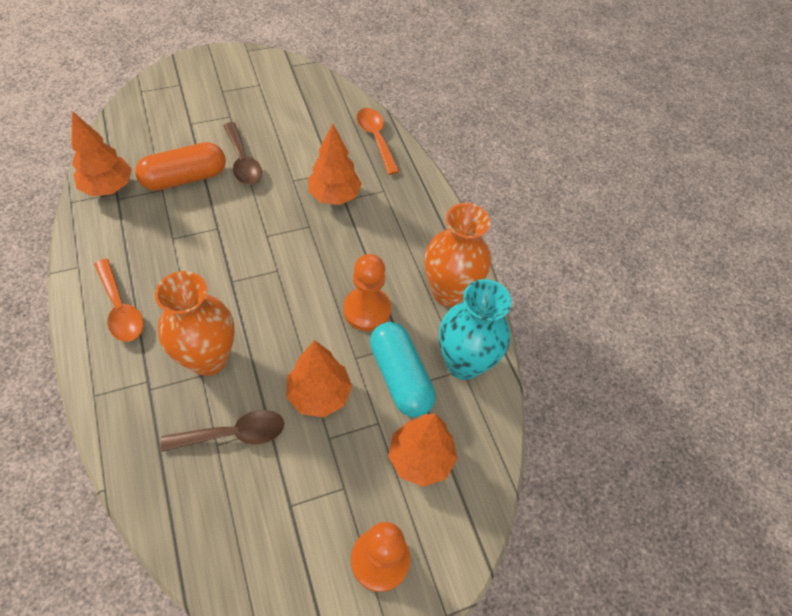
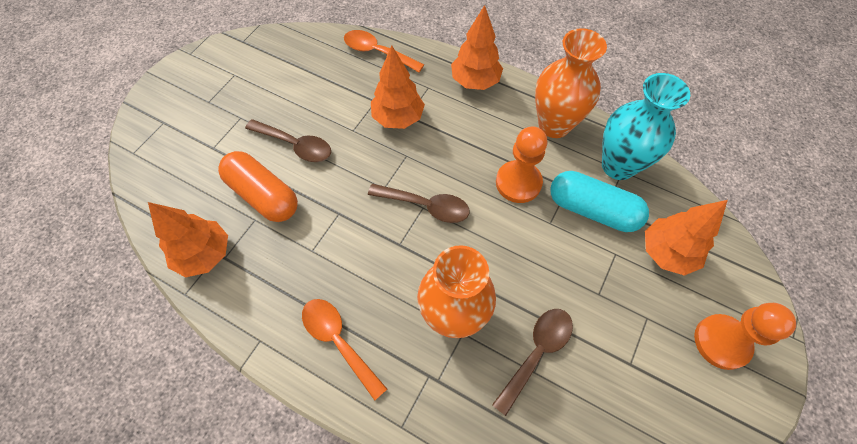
camera: 35 degrees left, 5 degrees up
orange spoon [94,259,143,342] -> orange spoon turned 150 degrees counterclockwise [302,299,387,400]
orange capsule [135,142,226,191] -> orange capsule turned 75 degrees counterclockwise [218,151,298,222]
orange tree [286,340,352,418] -> orange tree moved to [451,5,503,90]
none -> brown spoon [368,184,470,223]

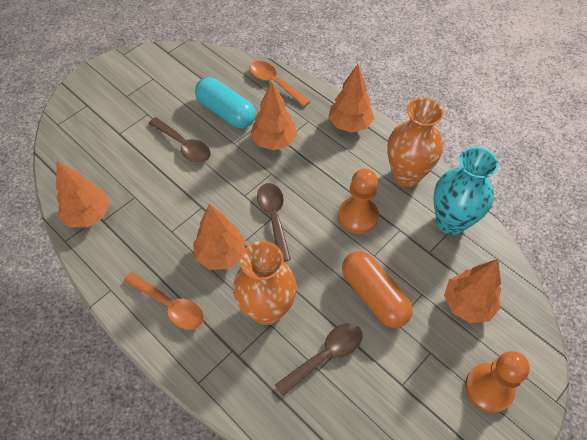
camera: 15 degrees right, 5 degrees down
orange capsule [218,151,298,222] -> orange capsule moved to [342,251,413,328]
orange spoon [302,299,387,400] -> orange spoon turned 150 degrees clockwise [123,272,204,330]
brown spoon [368,184,470,223] -> brown spoon turned 135 degrees counterclockwise [257,183,291,262]
turquoise capsule [550,171,649,232] -> turquoise capsule moved to [195,77,256,128]
none -> orange tree [193,204,246,270]

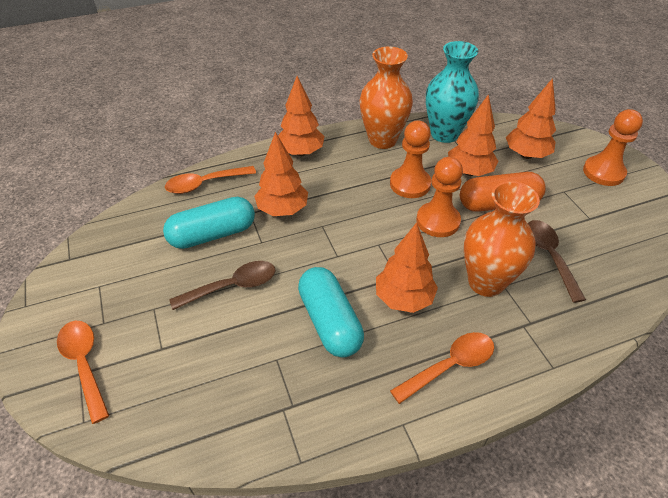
camera: 65 degrees left, 10 degrees down
orange tree [56,161,110,227] -> orange tree moved to [448,94,498,176]
brown spoon [257,183,291,262] -> none
none -> orange spoon [57,321,109,424]
none -> turquoise capsule [298,267,364,358]
none -> orange pawn [416,157,463,237]

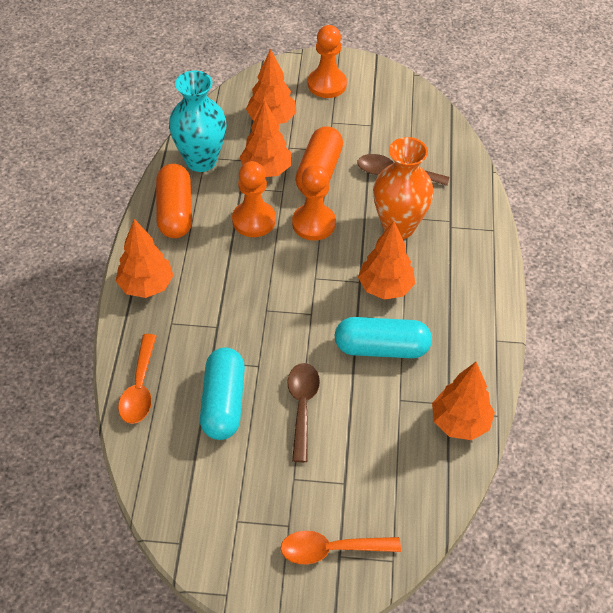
camera: 65 degrees left, 5 degrees up
orange tree [254,132,308,216] -> orange tree moved to [432,362,495,440]
orange vase [359,46,413,149] -> orange capsule [156,164,192,238]
orange spoon [390,332,494,404] -> none

